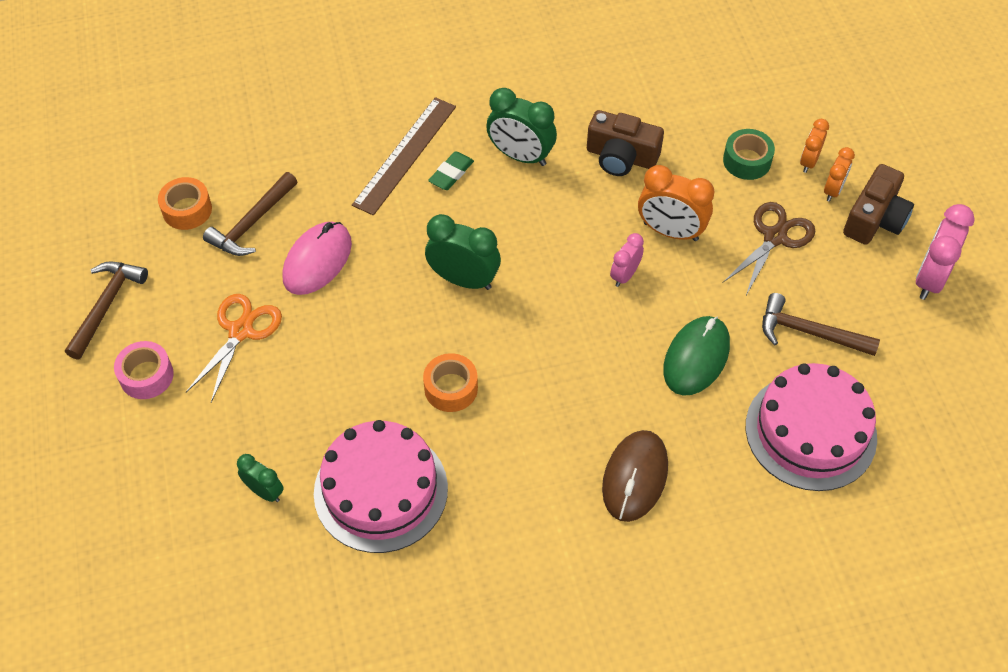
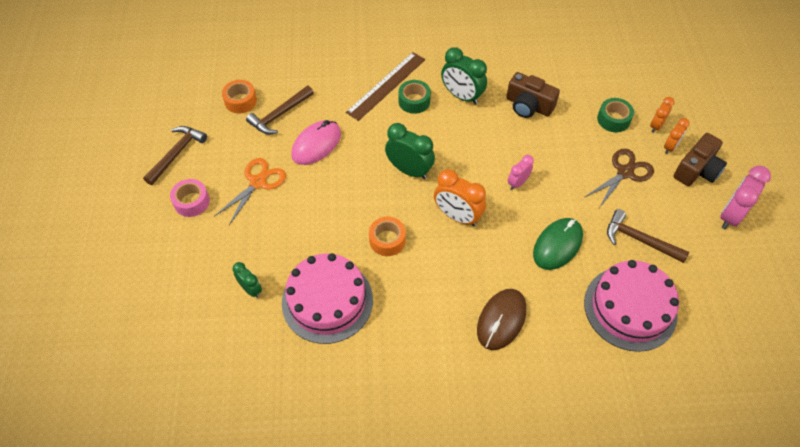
camera: 10 degrees right, 0 degrees up
green eraser [428,151,474,190] -> green tape [398,80,431,114]
orange clock [638,165,714,241] -> orange clock moved to [434,169,486,226]

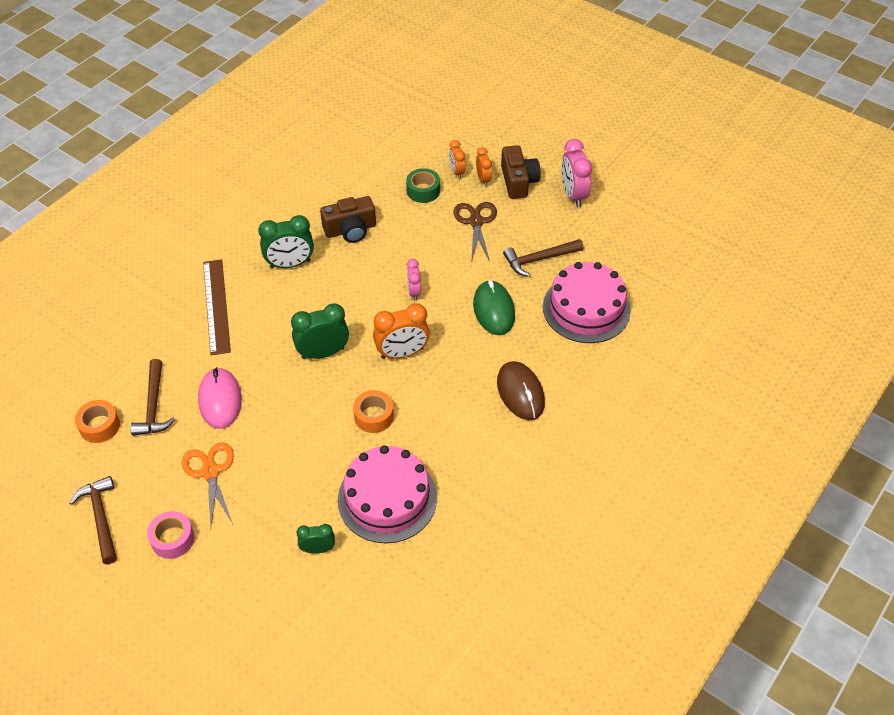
camera: 50 degrees left, 5 degrees down
green tape [398,80,431,114] -> none

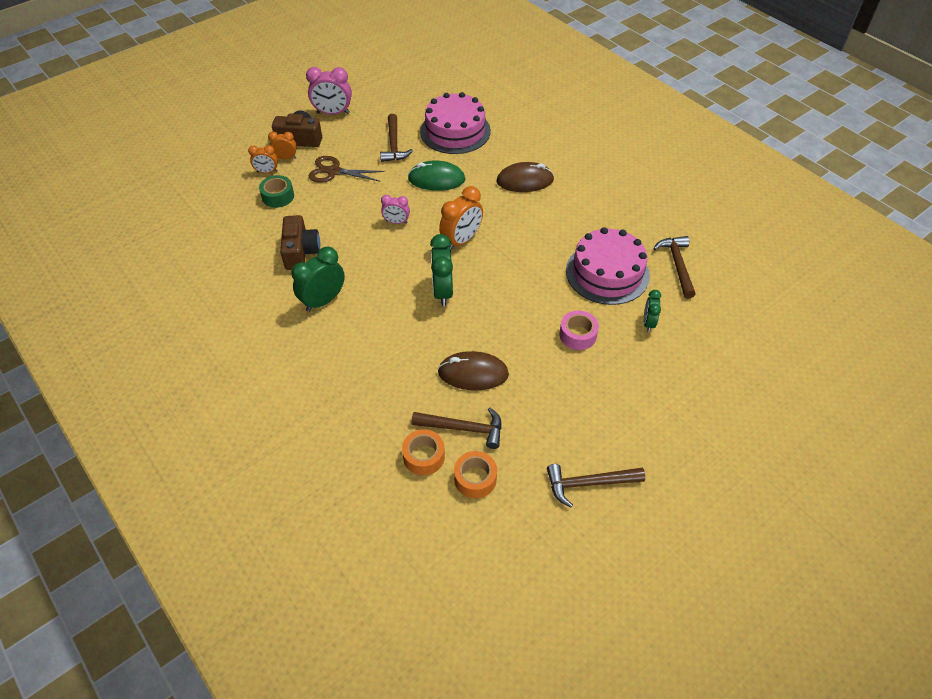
camera: 75 degrees left, 0 degrees up
pink tape [147,511,195,559] -> pink tape moved to [560,311,599,350]
orange scissors [182,442,234,528] -> none
pink mouse [198,367,242,429] -> brown mouse [438,351,509,390]
brown ruler [203,259,231,355] -> none
green clock [258,215,314,268] -> green clock turned 135 degrees counterclockwise [291,247,345,312]
orange tape [353,390,394,433] -> orange tape moved to [402,429,445,475]
orange clock [373,304,430,359] -> orange clock turned 45 degrees clockwise [439,186,483,250]
none -> brown hammer [653,236,696,299]

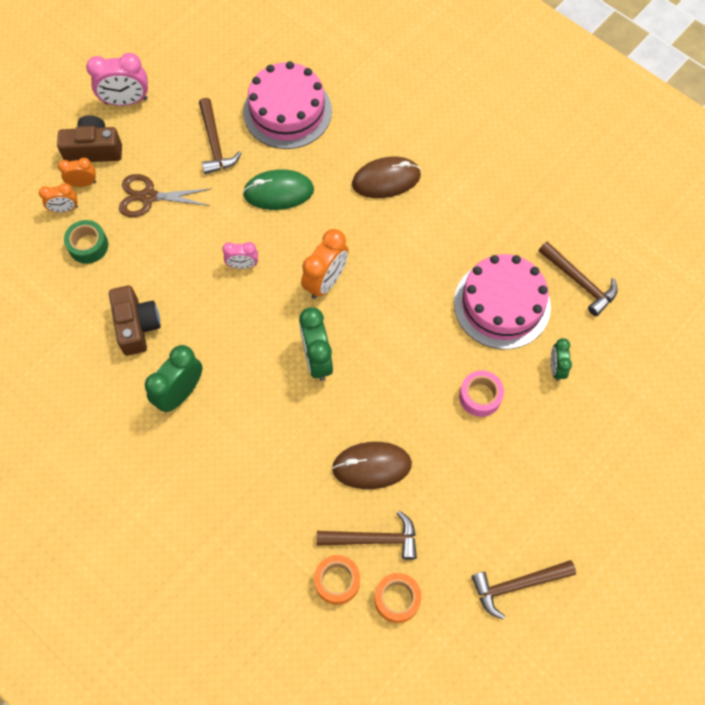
camera: 10 degrees left, 15 degrees up
brown hammer [653,236,696,299] -> brown hammer turned 150 degrees clockwise [539,241,618,316]

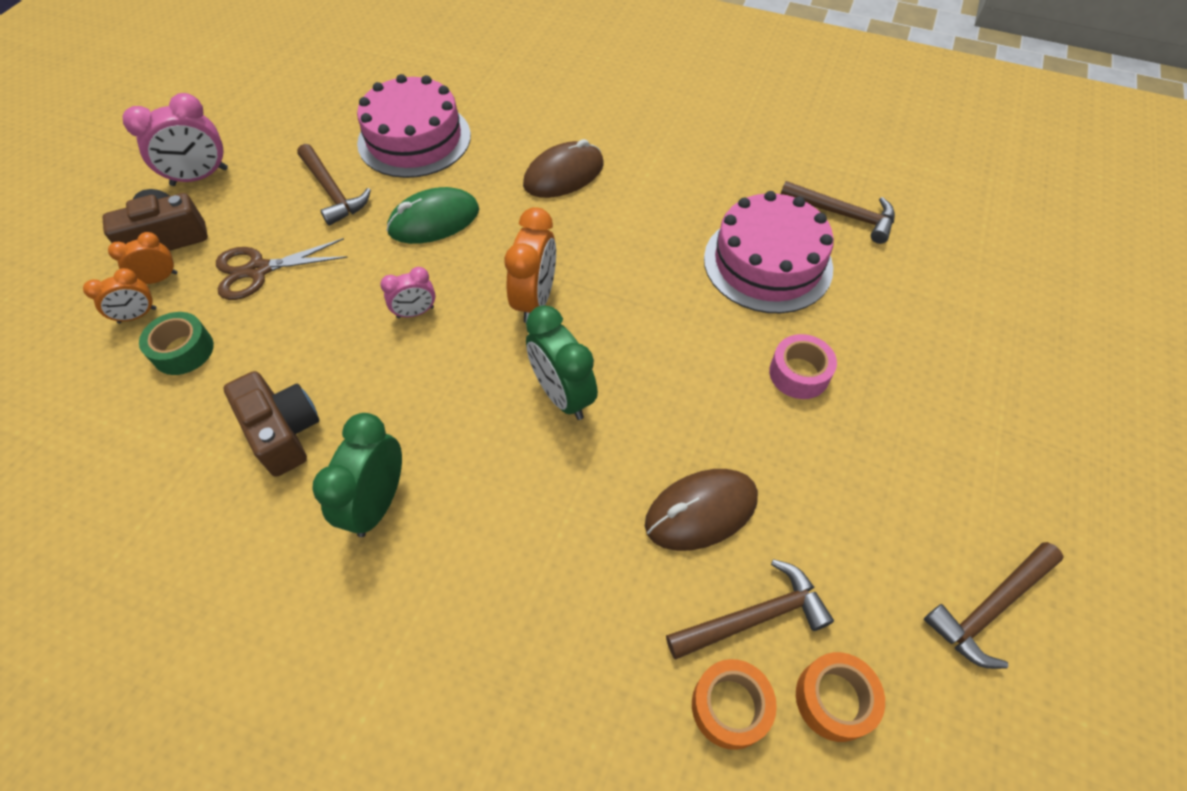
camera: 20 degrees left, 10 degrees down
green clock [551,338,572,381] -> none

